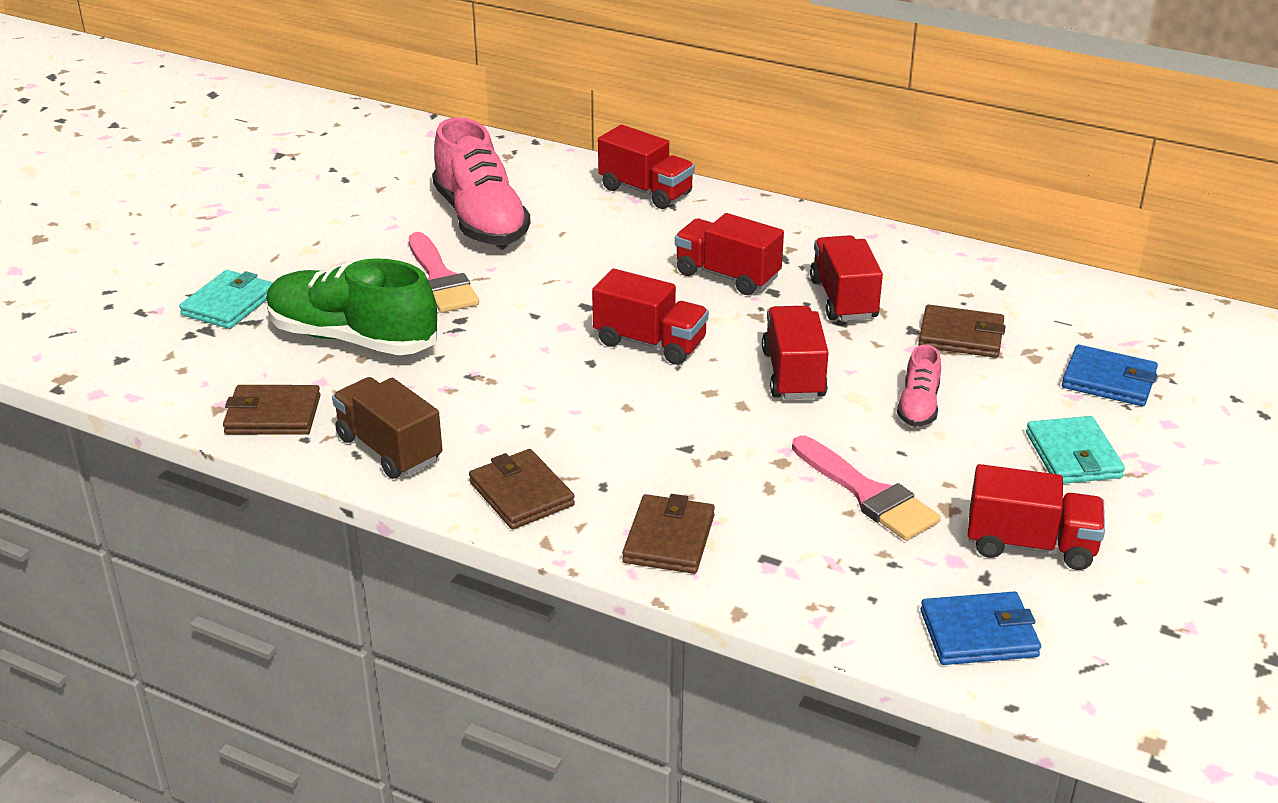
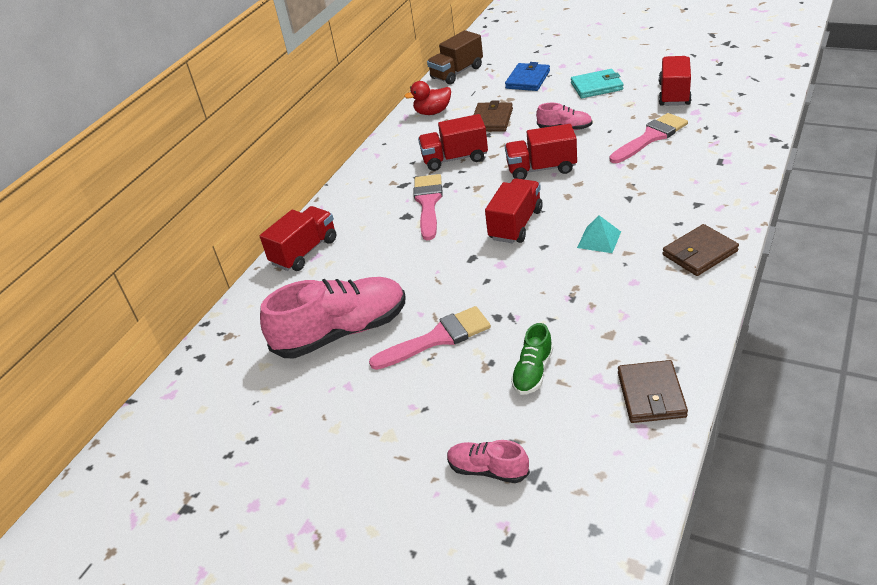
camera: 85 degrees left, 5 degrees up
turquoise wallet [179,270,273,329] -> pink shoe [447,440,530,483]
green shoe [266,258,437,355] -> green shoe [511,323,553,395], size x0.49
brown truck [332,377,442,479] -> brown truck moved to [427,30,483,85]
brown wallet [622,494,715,574] -> none
red truck [675,213,784,295] -> pink brush [414,174,443,240]
blue wallet [921,592,1041,665] -> none
none -> red duck [404,81,451,115]
none -> turquoise pyramid [577,215,621,253]

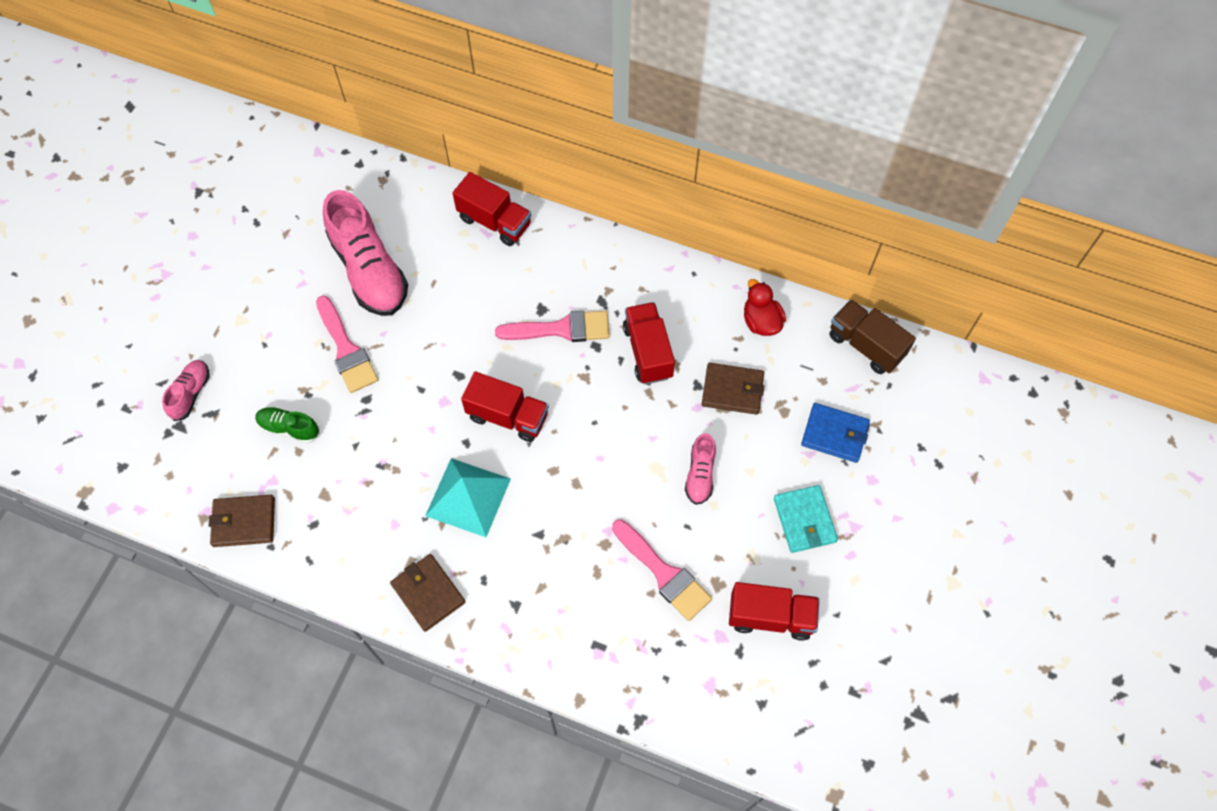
camera: 80 degrees right, 25 degrees up
red truck [505,124,577,179] -> none
turquoise pyramid [577,215,621,253] -> turquoise pyramid [425,458,511,537], size x1.73

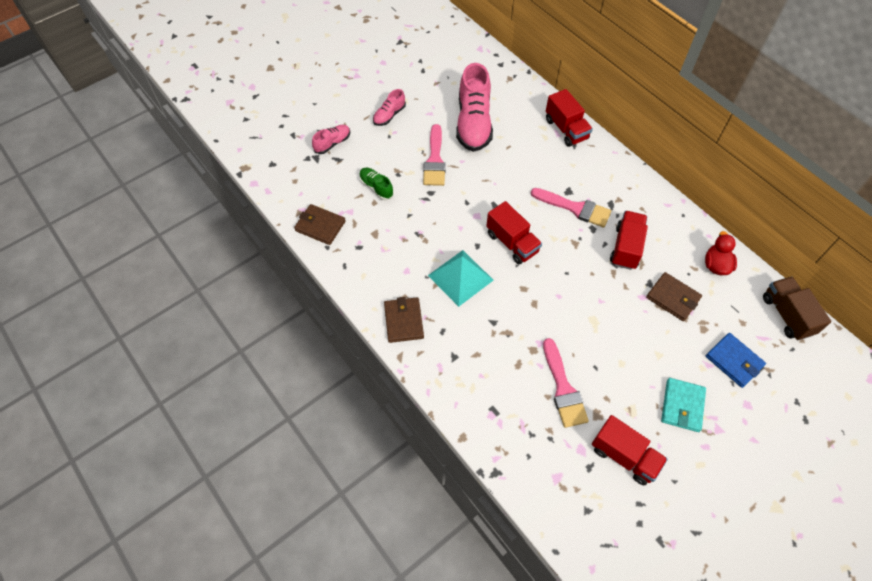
camera: 30 degrees right, 5 degrees down
pink shoe [685,433,716,505] -> pink shoe moved to [373,89,406,126]

